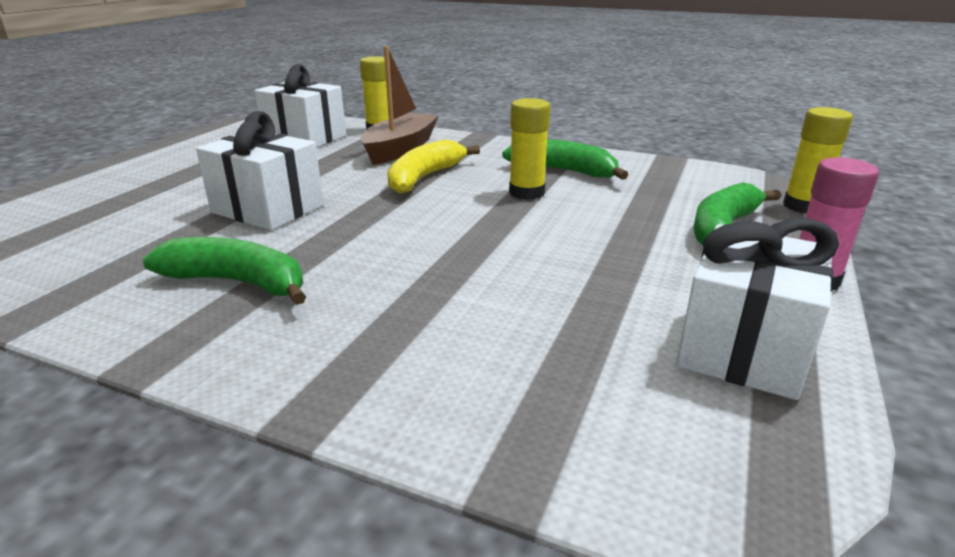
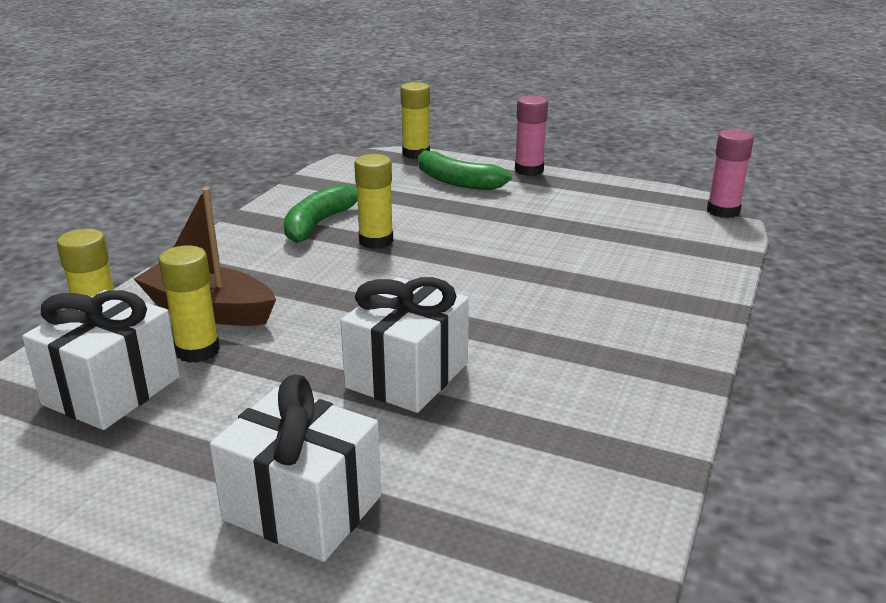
camera: 90 degrees left, 0 degrees up
green banana [143,237,306,305] -> none
yellow banana [387,140,480,194] -> none
white gift [676,218,839,400] -> white gift moved to [210,374,381,562]
none -> yellow glue stick [159,245,220,363]
none -> pink glue stick [707,129,754,218]

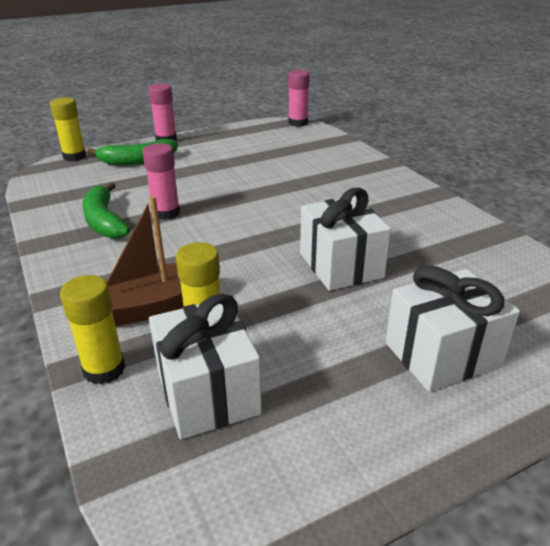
camera: 50 degrees left, 5 degrees up
yellow glue stick [354,154,393,249] -> pink glue stick [143,143,180,220]

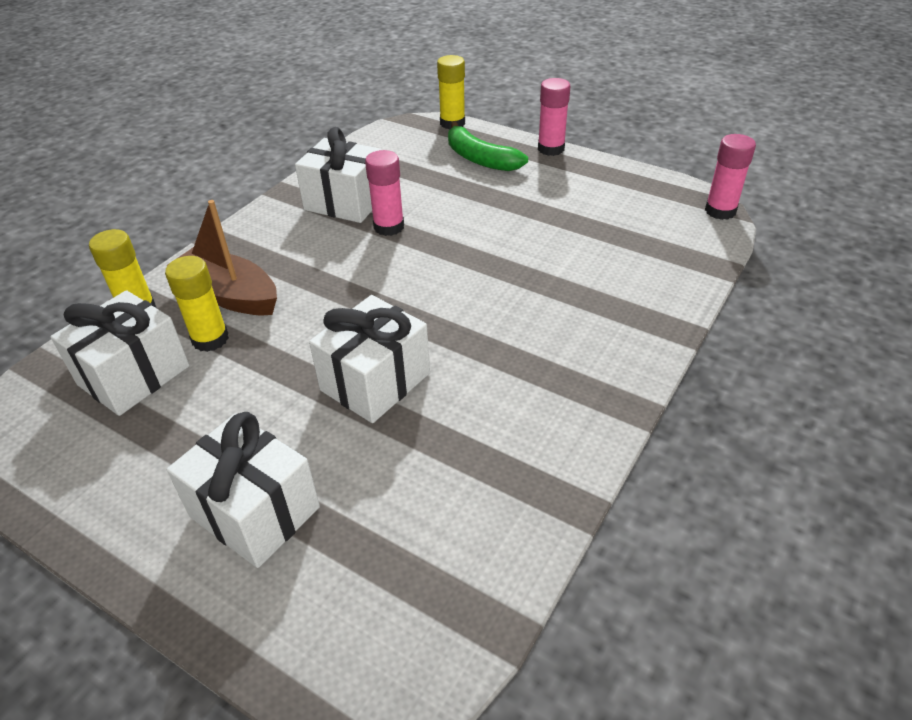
camera: 60 degrees right, 10 degrees up
green banana [82,182,130,239] -> white gift [295,127,382,223]

